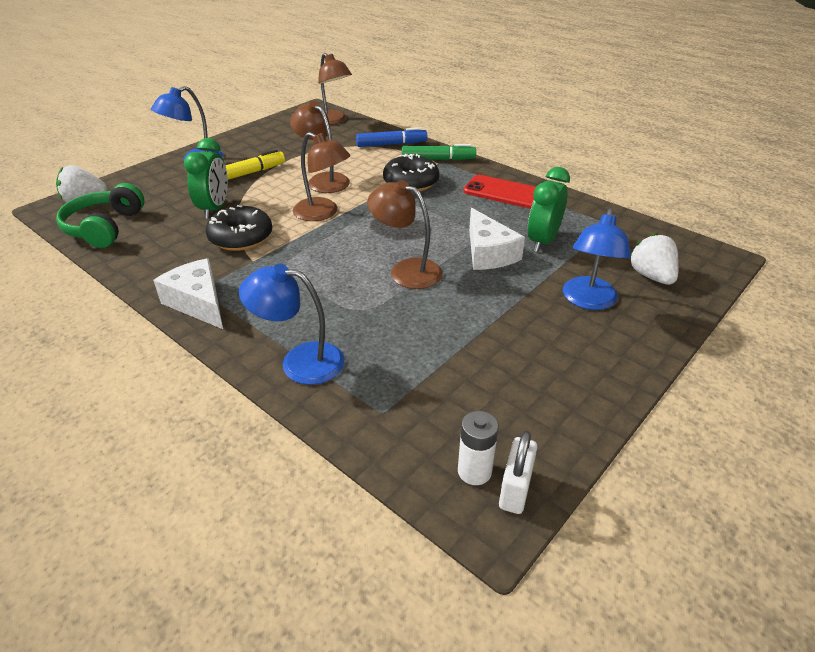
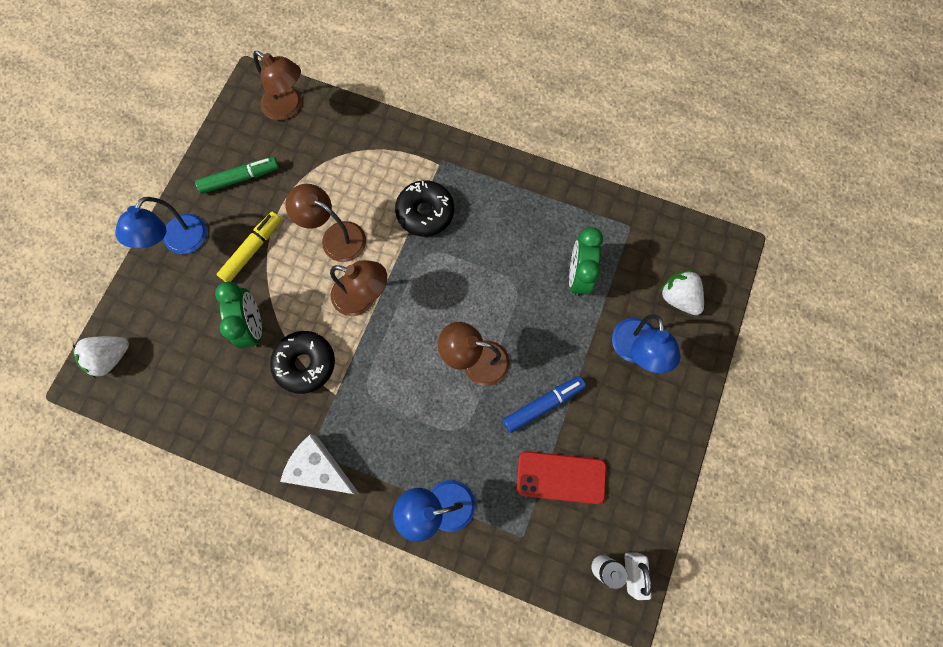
camera: 20 degrees left, 35 degrees up
green headphones [56,183,144,248] -> none
blue marker [356,127,427,147] -> blue marker moved to [503,376,586,433]
green marker [402,144,476,160] -> green marker moved to [195,157,279,194]
red phone [463,175,536,209] -> red phone moved to [516,451,607,504]
white cheese [469,208,525,270] -> none

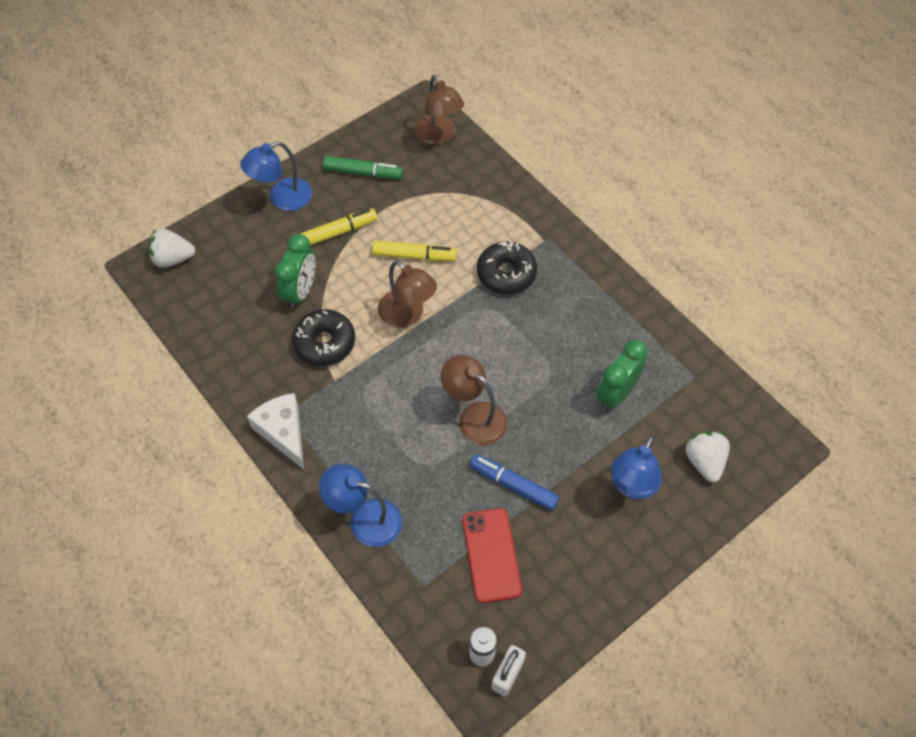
camera: 30 degrees right, 15 degrees down
brown lamp [285,184,366,262] -> yellow marker [372,241,457,261]
blue marker [503,376,586,433] -> blue marker turned 150 degrees counterclockwise [470,454,560,511]
red phone [516,451,607,504] -> red phone turned 45 degrees clockwise [463,508,522,603]

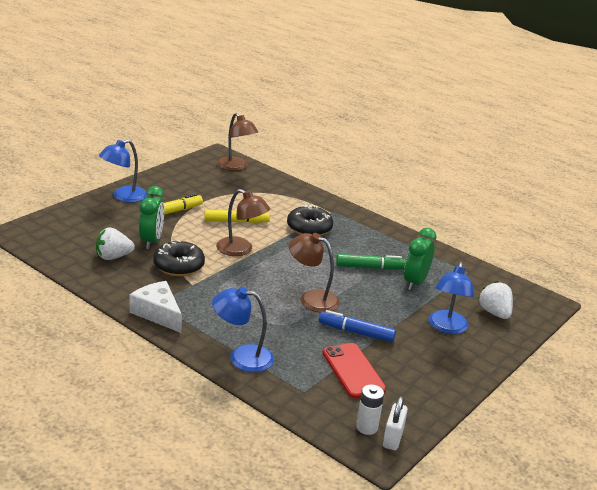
camera: 15 degrees left, 30 degrees down
white strawberry [148,229,195,268] -> white strawberry moved to [96,227,135,260]
green marker [323,156,403,179] -> green marker moved to [336,254,406,270]

